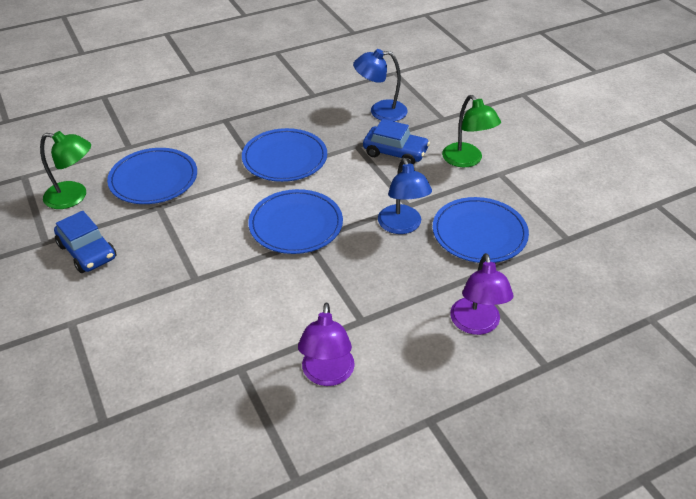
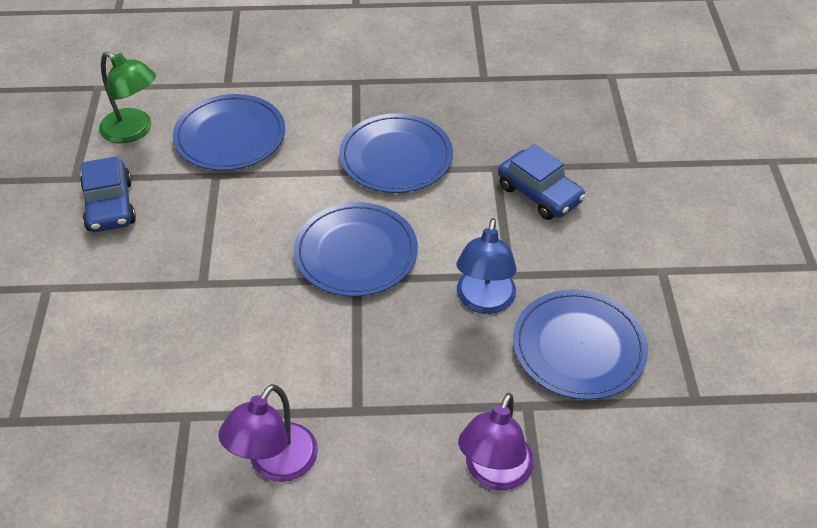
camera: 25 degrees right, 5 degrees up
blue lamp [353,49,408,121] -> none
green lamp [442,95,501,168] -> none

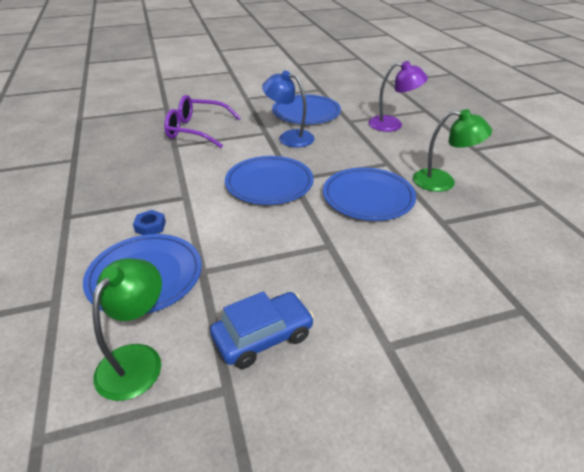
camera: 105 degrees left, 10 degrees down
purple lamp [218,384,318,482] -> green lamp [413,109,492,192]
blue plate [339,113,453,193] -> blue plate moved to [323,167,416,221]
blue lamp [456,218,517,314] -> blue lamp turned 150 degrees counterclockwise [262,71,315,148]
blue car [498,144,586,220] -> purple glasses [164,95,241,148]
none -> blue nut [133,210,166,235]

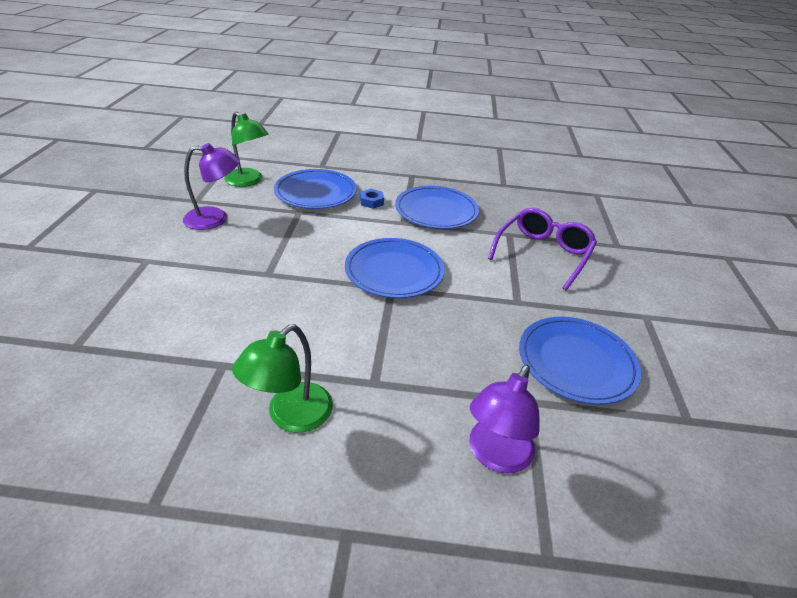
camera: 110 degrees right, 0 degrees up
blue car [210,291,314,369] -> purple lamp [183,143,240,230]
blue lamp [262,71,315,148] -> none
blue plate [323,167,416,221] -> blue plate moved to [395,186,479,229]

